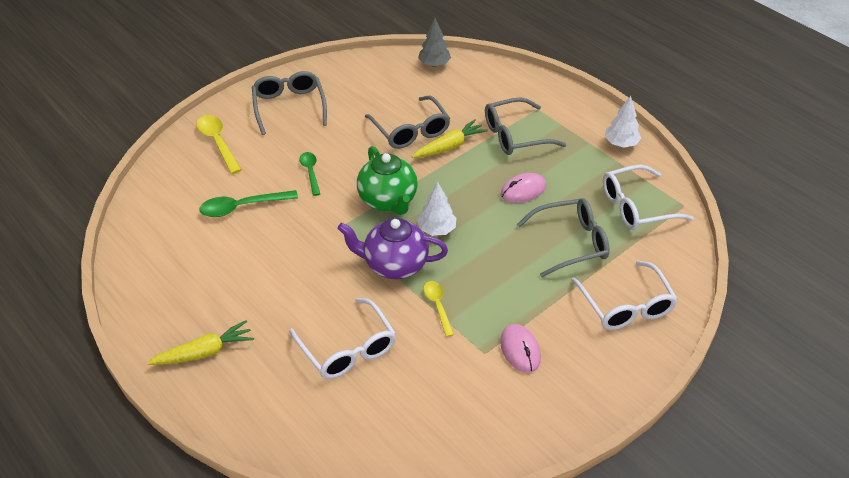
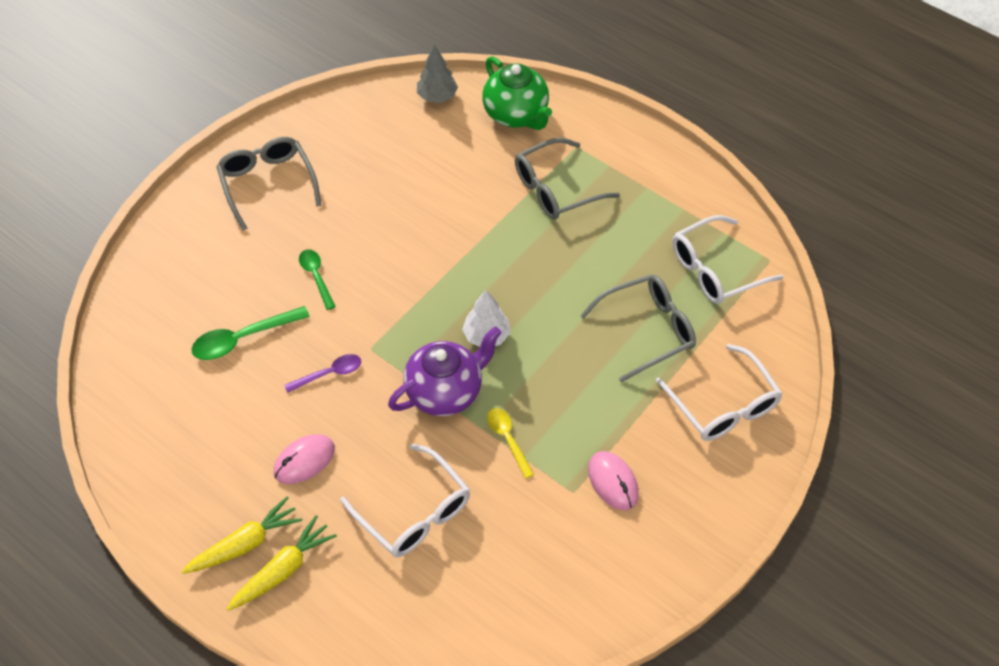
camera: 10 degrees left, 10 degrees up
yellow spoon [196,115,242,174] -> none
purple teapot [337,218,448,279] -> purple teapot turned 150 degrees clockwise [388,326,502,416]
green teapot [357,146,418,215] -> green teapot moved to [482,56,552,130]
grey glasses [365,96,450,149] -> none
yellow carrot [412,119,488,158] -> yellow carrot moved to [227,515,337,611]
pink mouse [501,173,546,203] -> pink mouse moved to [274,434,335,484]
white tree [605,96,641,147] -> none
none -> purple spoon [284,354,361,393]

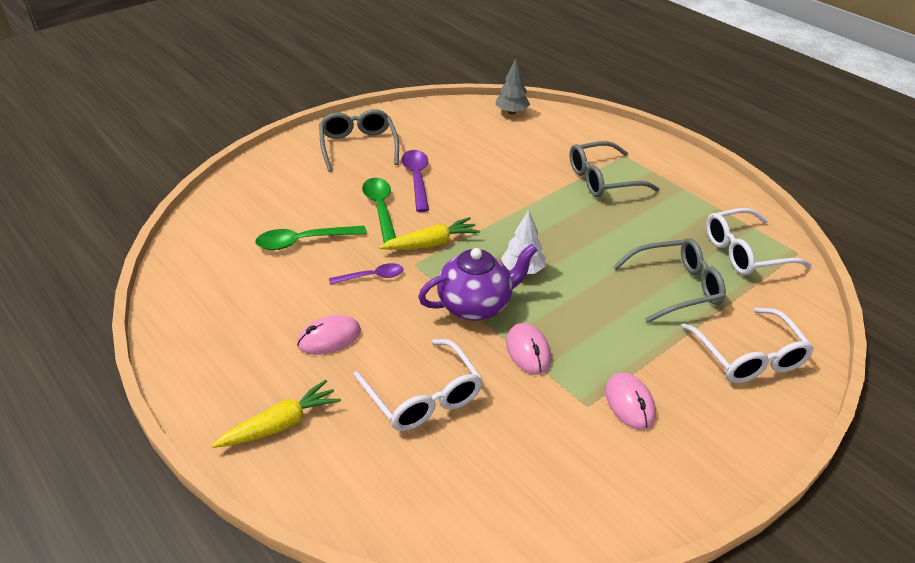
camera: 10 degrees right, 15 degrees down
yellow carrot [181,497,302,574] -> yellow carrot moved to [379,217,480,250]
green spoon [299,249,336,310] -> green spoon [362,178,396,243], size x1.54
green teapot [482,56,552,130] -> none
yellow spoon [487,408,534,479] -> pink mouse [506,323,551,375]
none -> purple spoon [401,150,429,212]

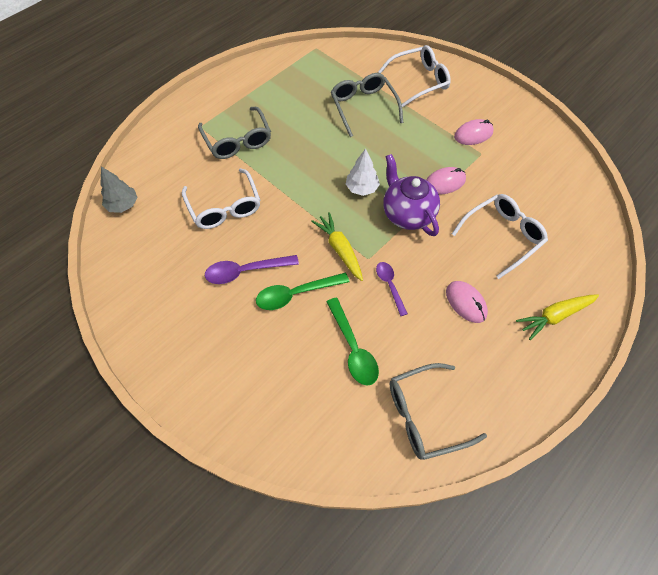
camera: 95 degrees left, 20 degrees up
yellow carrot [211,380,341,448] -> yellow carrot turned 75 degrees counterclockwise [516,294,599,340]
grey glasses [319,109,399,172] -> grey glasses moved to [390,363,487,460]
white glasses [706,208,812,275] -> white glasses moved to [182,168,260,229]

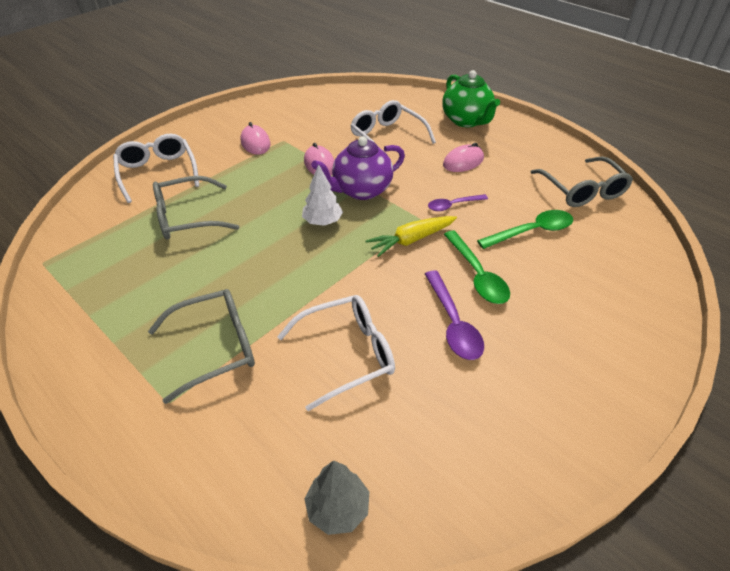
camera: 90 degrees left, 15 degrees down
yellow carrot [516,294,599,340] -> green teapot [442,70,500,127]

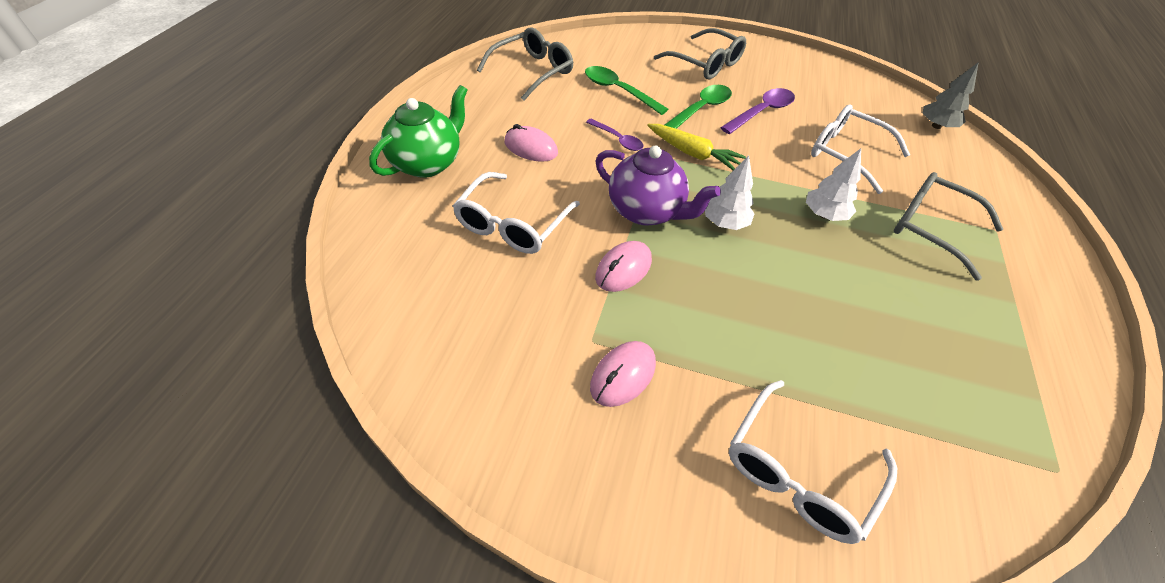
camera: 120 degrees left, 5 degrees up
grey glasses [153,176,239,240] -> grey glasses moved to [654,28,746,80]
none -> white tree [806,148,861,221]

